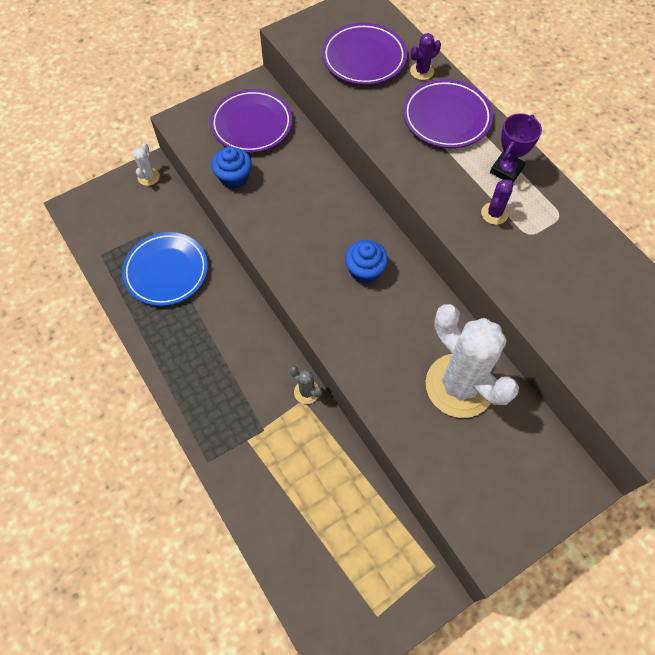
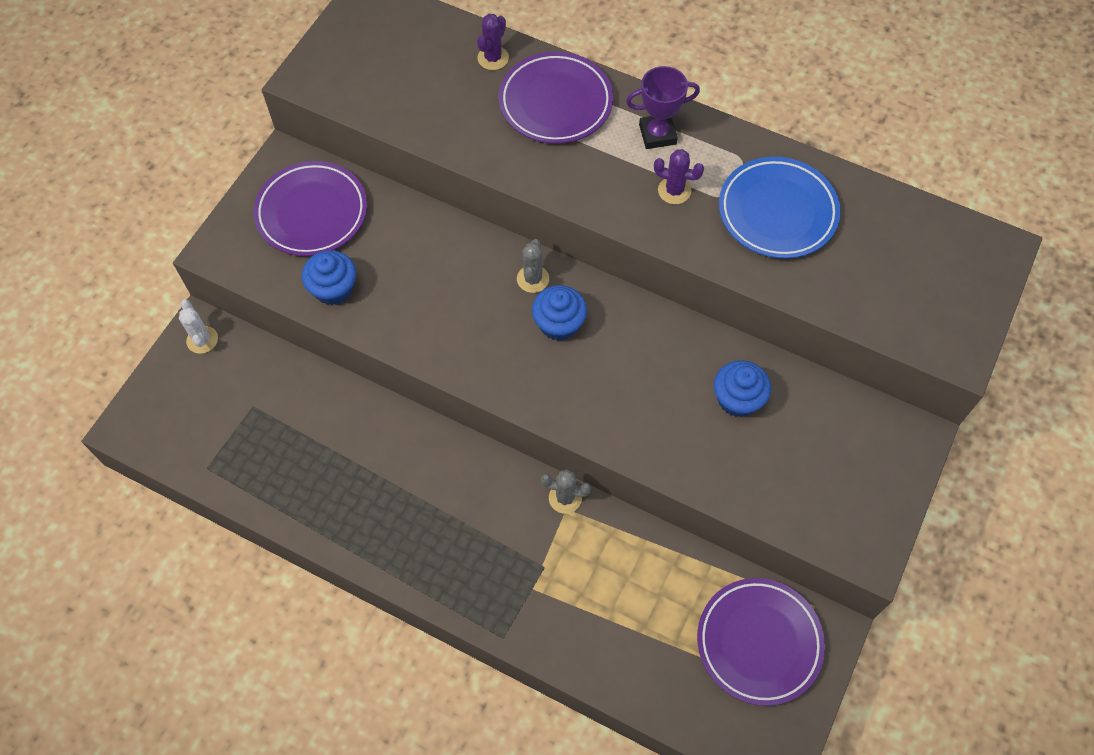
camera: 30 degrees left, 0 degrees up
blue plate [122,232,208,306] -> blue plate moved to [719,157,841,259]
purple plate [322,23,407,85] -> purple plate moved to [697,578,825,706]
white cactus [426,304,519,418] -> blue cupcake [714,360,771,417]
purple cactus [481,179,513,225] -> purple cactus turned 75 degrees counterclockwise [654,149,704,204]
purple trophy [490,113,542,183] -> purple trophy turned 75 degrees clockwise [626,66,700,149]
none -> grey cactus [517,239,549,293]

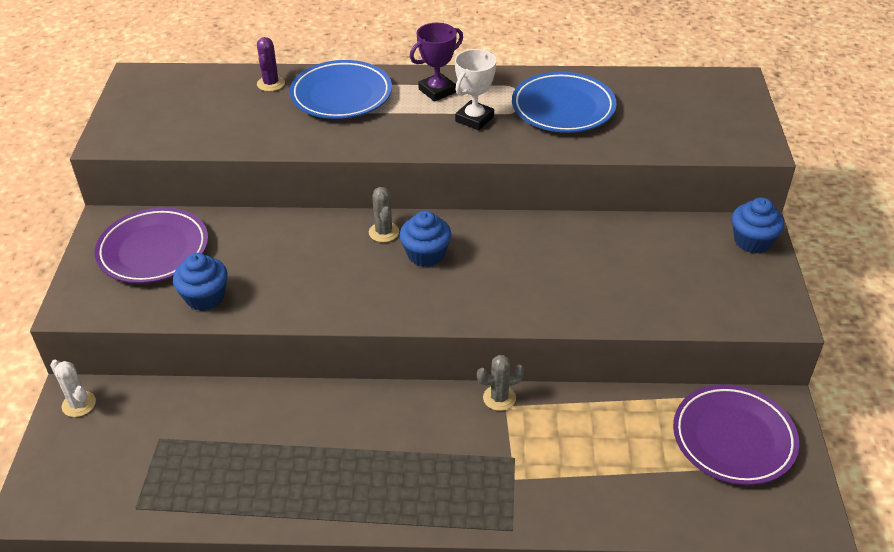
camera: 25 degrees left, 20 degrees down
purple plate [498,52,613,144] -> blue plate [290,60,392,119]
purple cactus [654,149,704,204] -> white trophy [455,49,496,130]
blue cupcake [714,360,771,417] -> blue cupcake moved to [732,197,785,253]

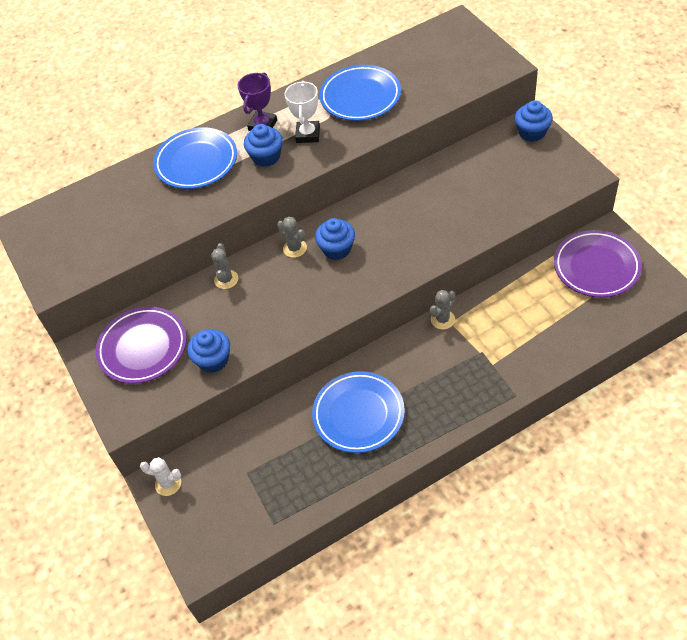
camera: 25 degrees left, 10 degrees up
purple cactus [257,37,285,91] -> none
none -> grey cactus [211,243,238,289]
none -> blue cupcake [244,124,283,167]
none -> blue plate [312,371,405,453]

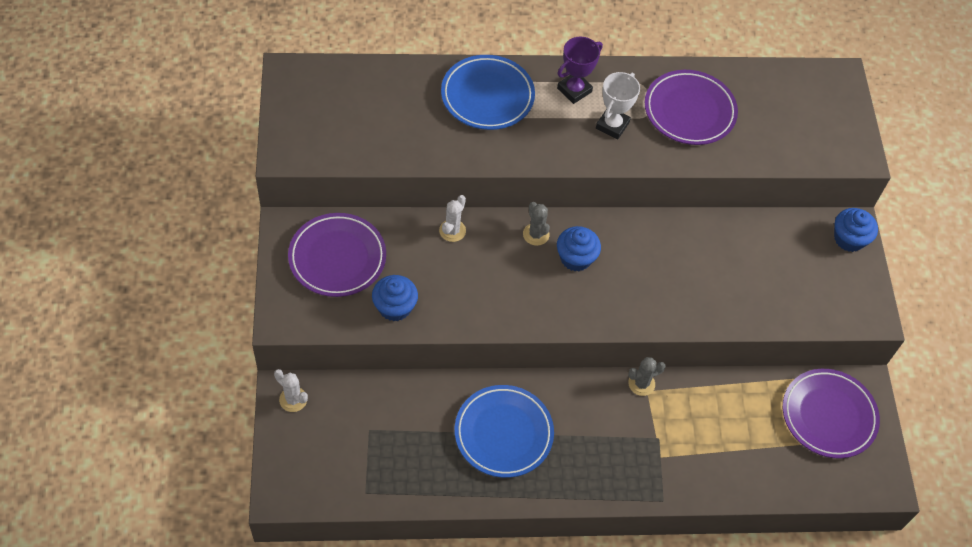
camera: 15 degrees right, 5 degrees up
grey cactus [211,243,238,289] -> white cactus [439,195,466,242]
blue cupcake [244,124,283,167] -> none
blue plate [319,65,401,121] -> purple plate [645,70,738,145]

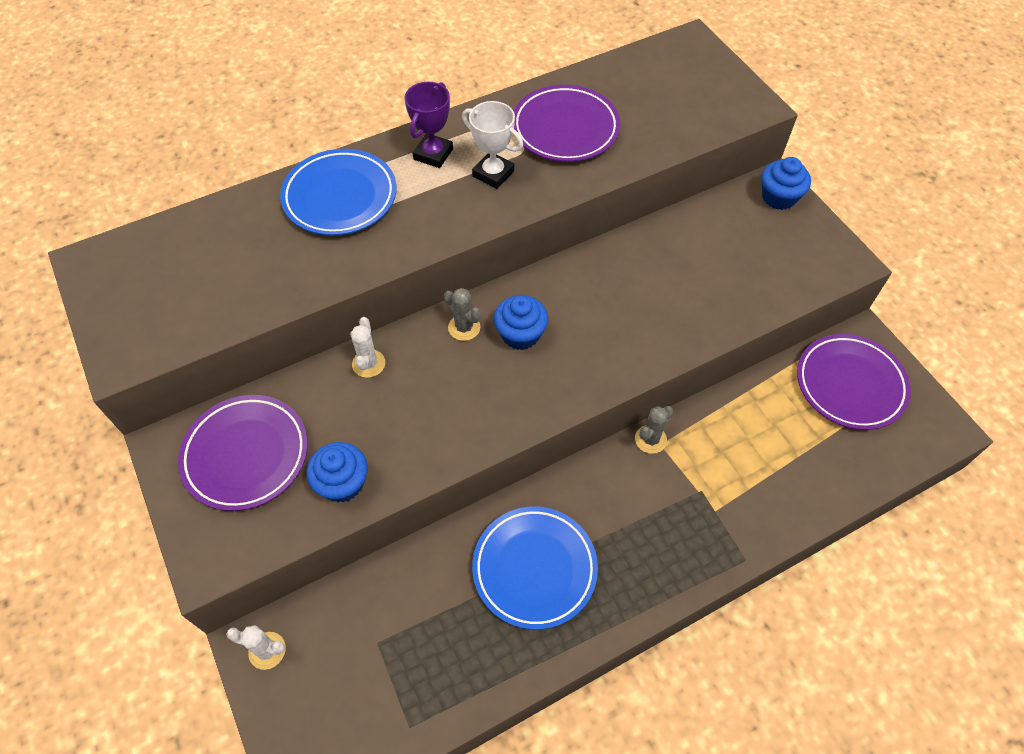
camera: 20 degrees left, 0 degrees up
white trophy [596,72,640,139] -> white trophy turned 60 degrees counterclockwise [462,101,523,189]

